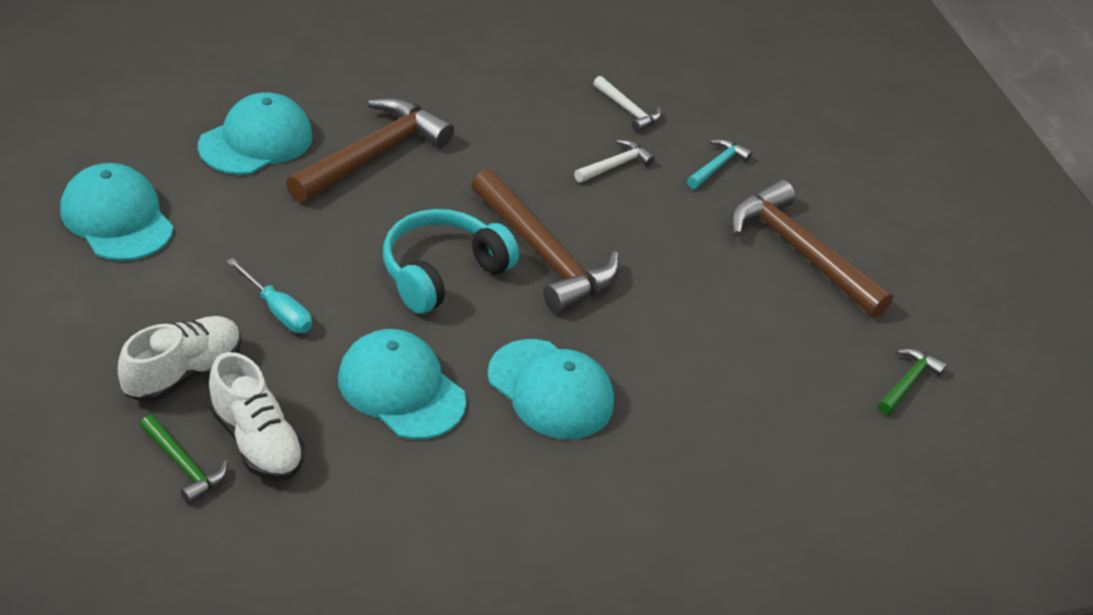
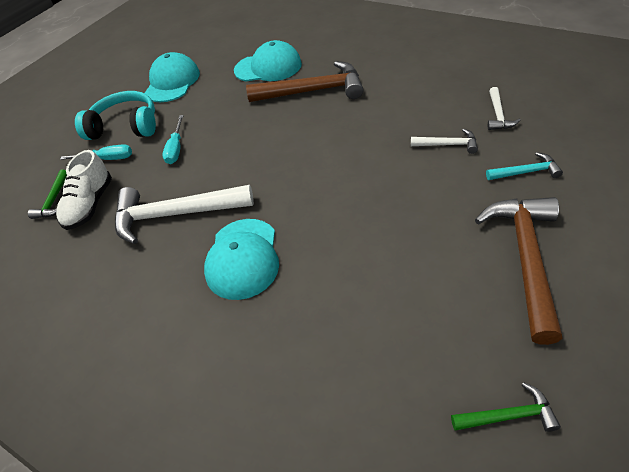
camera: 60 degrees right, 5 degrees up
white shoe [118,316,241,402] -> turquoise screwdriver [60,144,132,160]
turquoise cap [338,329,466,439] -> white hammer [115,185,254,244]
turquoise headphones [383,209,519,314] -> turquoise headphones moved to [75,91,156,140]
brown hammer [471,169,619,313] -> none

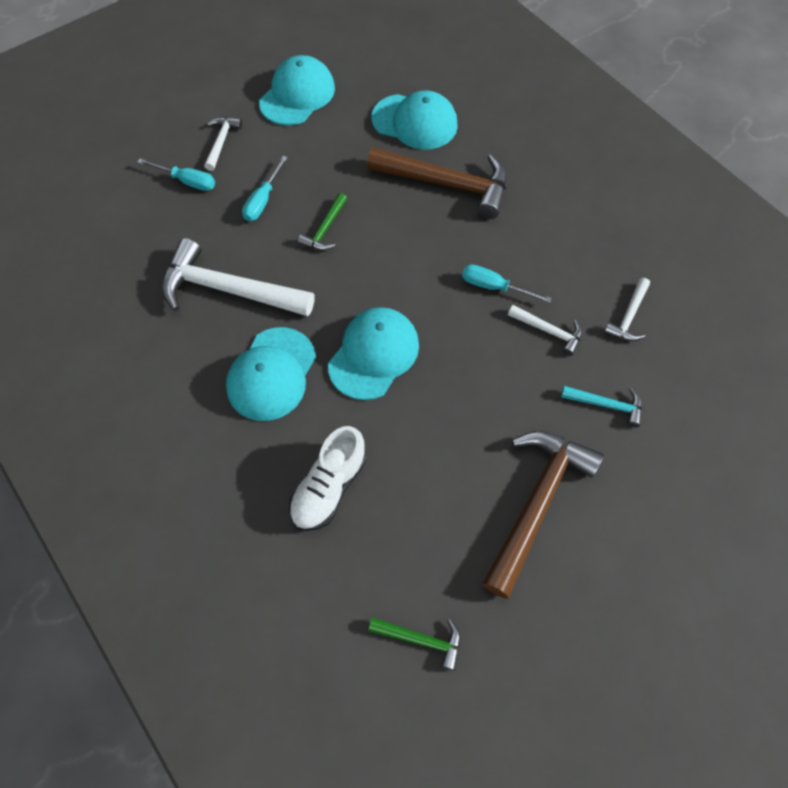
camera: 15 degrees right, 15 degrees up
green hammer [28,169,67,219] -> green hammer moved to [298,193,347,251]
white shoe [56,150,112,230] -> white shoe moved to [289,426,367,531]
turquoise headphones [75,91,156,140] -> white hammer [204,117,242,171]
none -> turquoise cap [328,307,419,400]
none -> turquoise screwdriver [462,264,552,303]

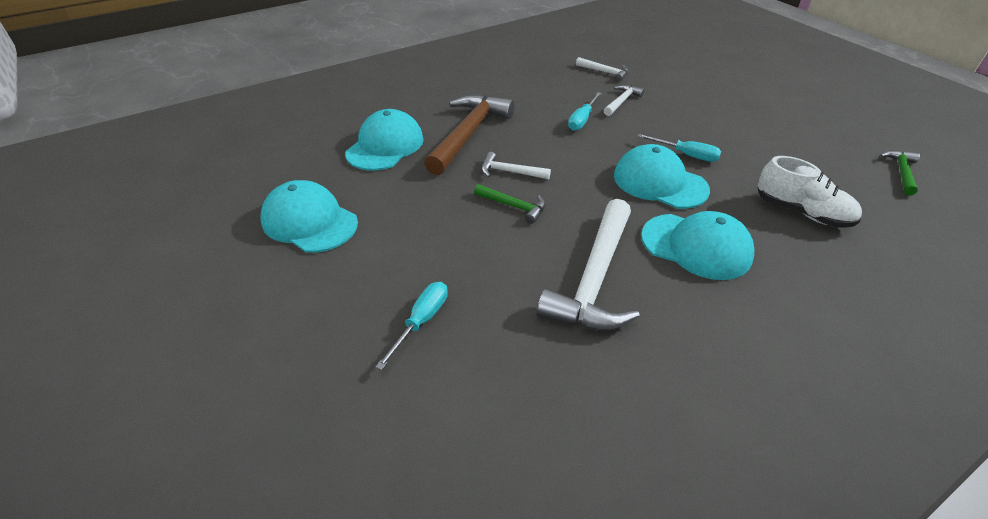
camera: 85 degrees left, 20 degrees down
white hammer [204,117,242,171] -> white hammer moved to [481,152,551,179]
turquoise screwdriver [242,156,288,221] -> turquoise screwdriver moved to [637,134,721,162]
brown hammer [483,431,604,599] -> none
turquoise hammer [561,386,642,428] -> none

